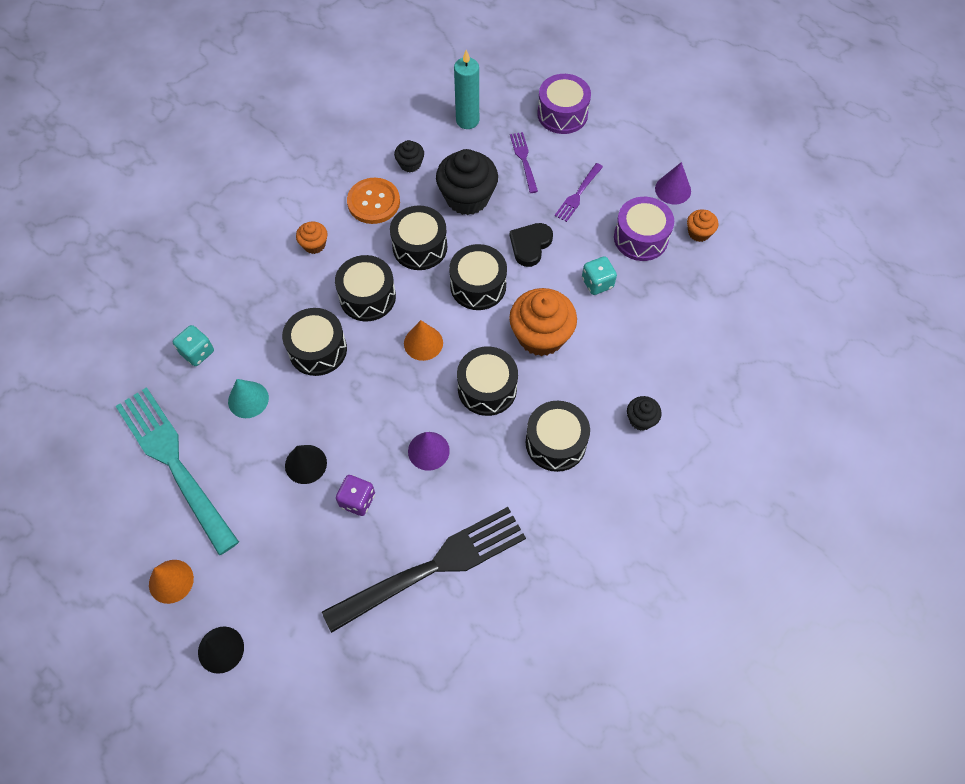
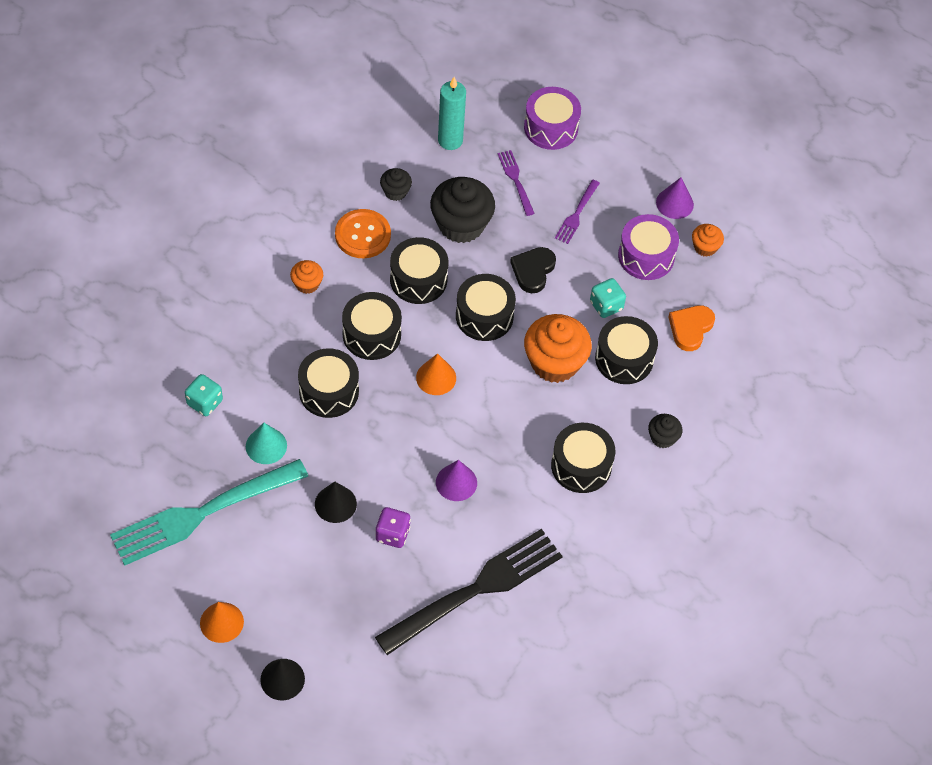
camera: 10 degrees left, 5 degrees down
turquoise fork [116,387,239,555] -> turquoise fork turned 75 degrees counterclockwise [110,459,308,566]
black drum [457,347,518,416] -> black drum moved to [595,316,658,384]
none -> orange heart [668,305,715,351]

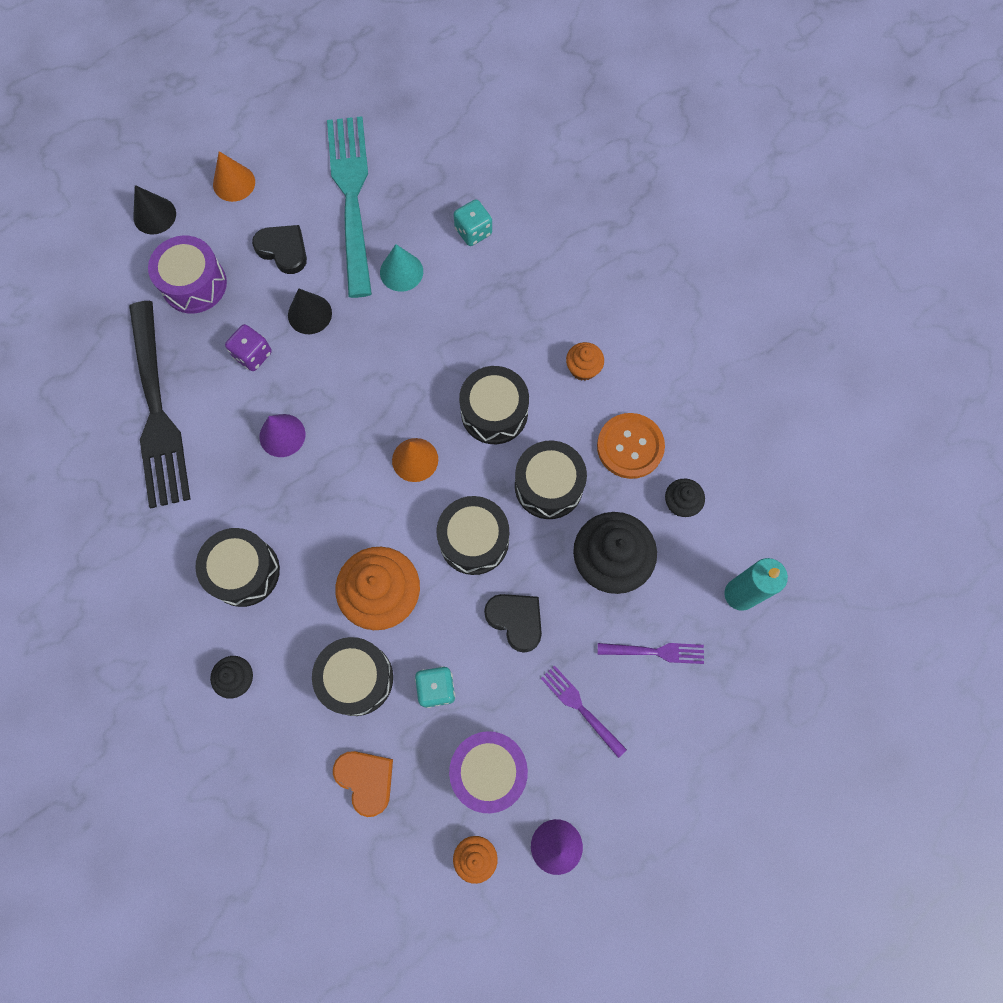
camera: 115 degrees right, 15 degrees up
black drum [298,348,359,418] -> none
purple drum [524,87,581,150] -> purple drum moved to [148,235,227,314]
none -> black heart [252,225,307,274]

